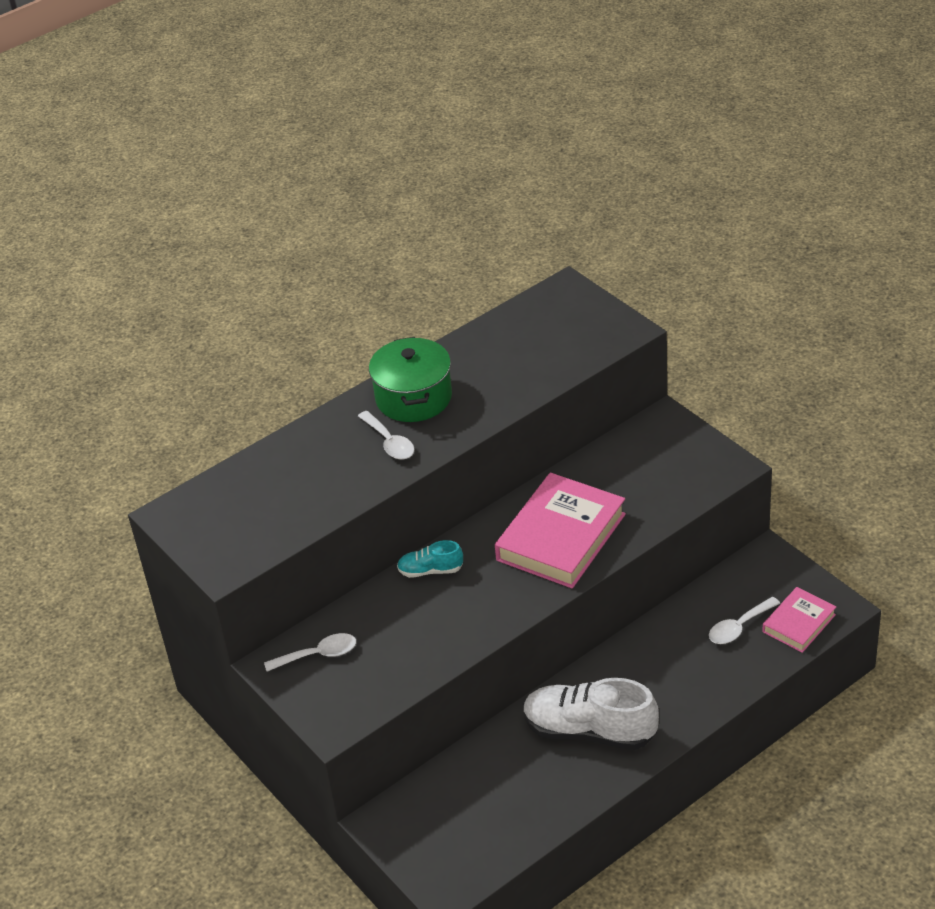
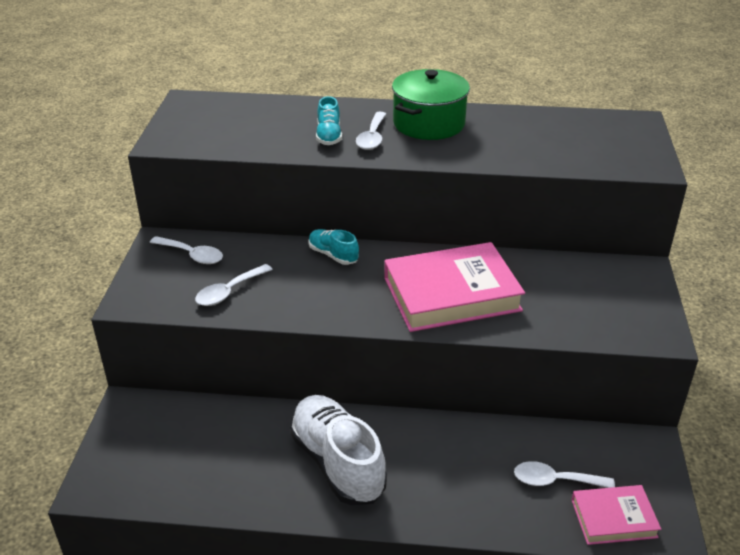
camera: 40 degrees right, 5 degrees down
none -> white spoon [195,264,273,306]
none -> turquoise shoe [316,96,342,145]

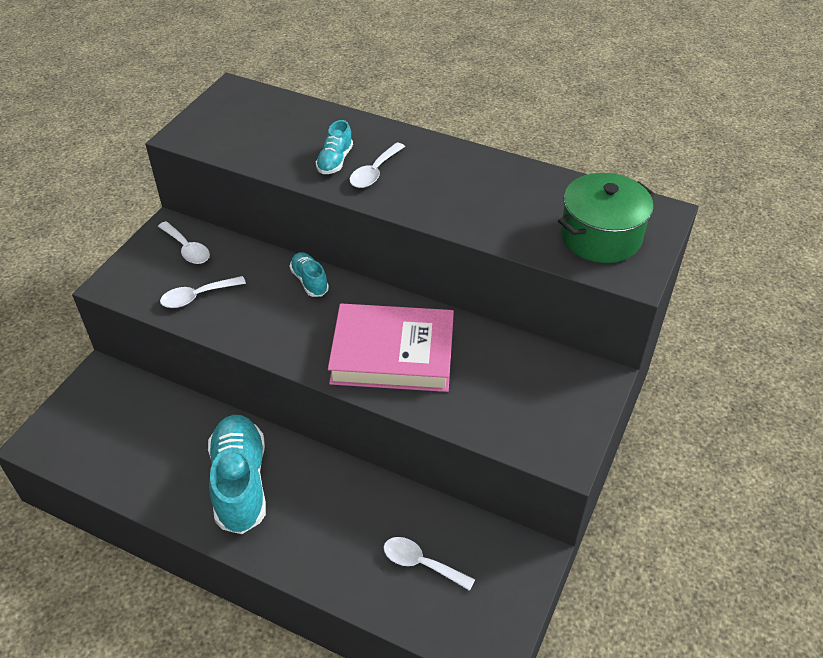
camera: 20 degrees right, 10 degrees up
white shoe [290,395,387,505] -> turquoise shoe [208,415,266,534]
green pot [392,69,470,140] -> green pot moved to [558,173,655,263]
pink book [572,485,661,545] -> none

